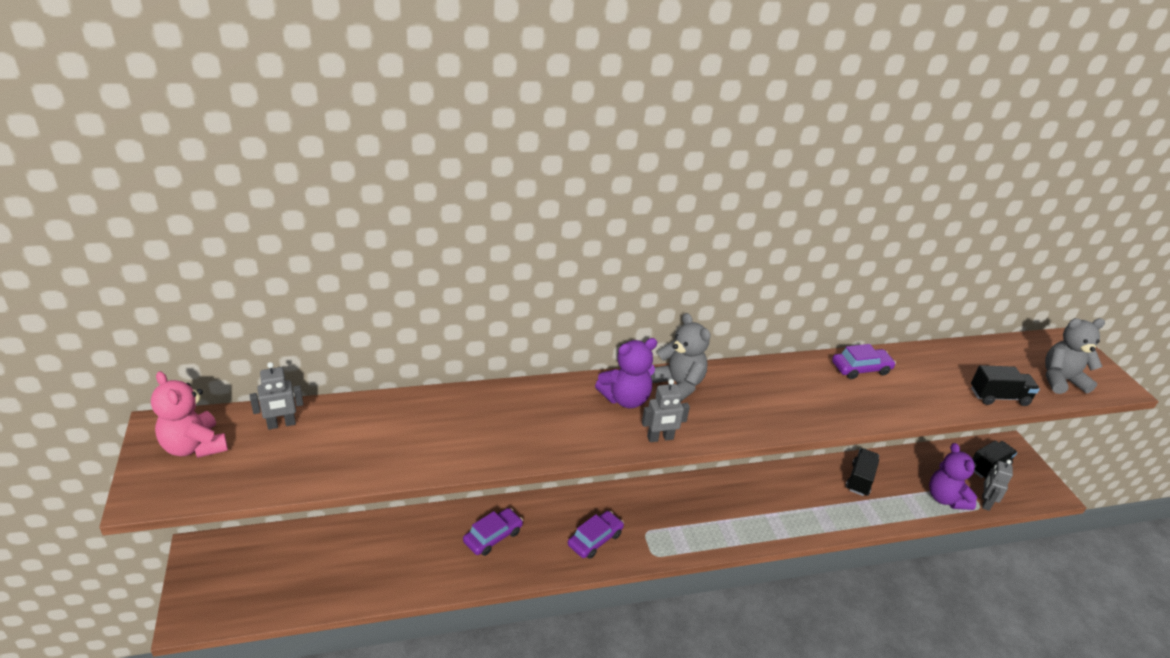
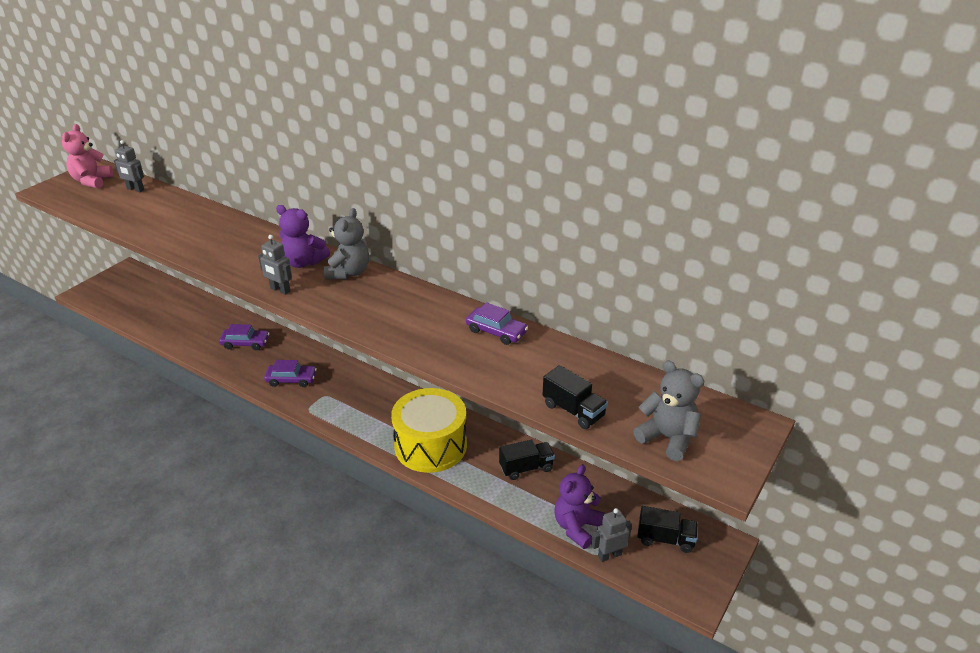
camera: 50 degrees right, 0 degrees up
none -> yellow drum [391,388,467,473]

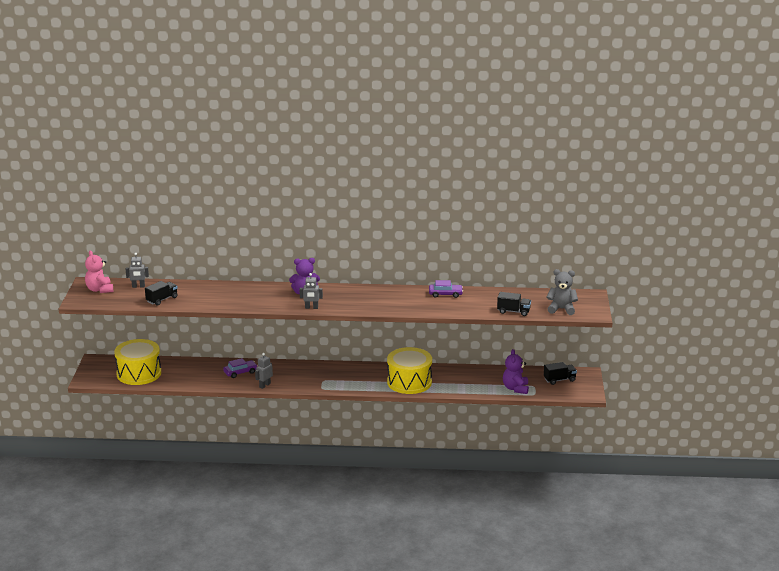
camera: 30 degrees left, 10 degrees down
purple car [264,360,317,387] -> none
grey teddy bear [324,208,369,279] -> none
black truck [499,440,555,480] -> black truck moved to [145,281,178,306]
grey robot [591,508,632,562] -> grey robot moved to [255,353,273,389]
none -> yellow drum [114,339,161,385]

